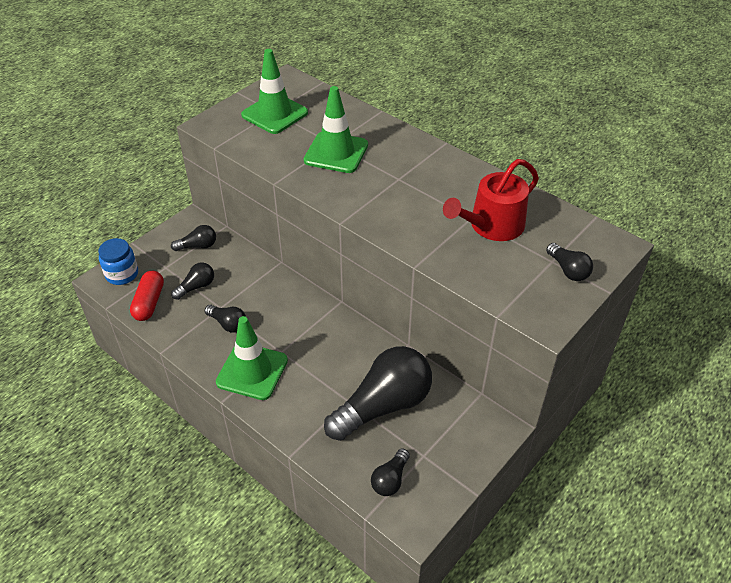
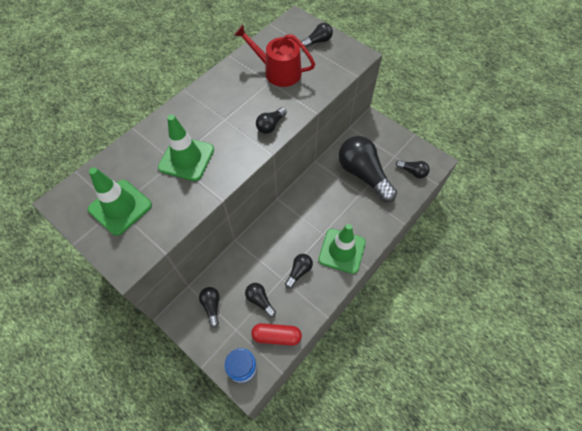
camera: 90 degrees left, 15 degrees up
red watering can [443,159,539,241] -> red watering can turned 150 degrees clockwise [234,25,315,87]
none -> black light bulb [256,107,287,134]

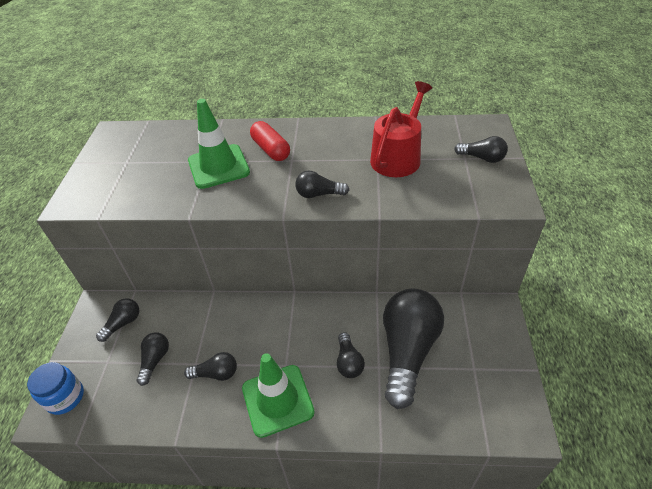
camera: 55 degrees right, 15 degrees down
green traffic cone [88,167,152,236] -> none
red watering can [234,25,315,87] -> red watering can turned 45 degrees clockwise [370,81,432,177]
red capsule [251,323,302,346] -> red capsule moved to [250,121,290,161]
black light bulb [396,160,430,178] -> black light bulb moved to [337,332,365,378]

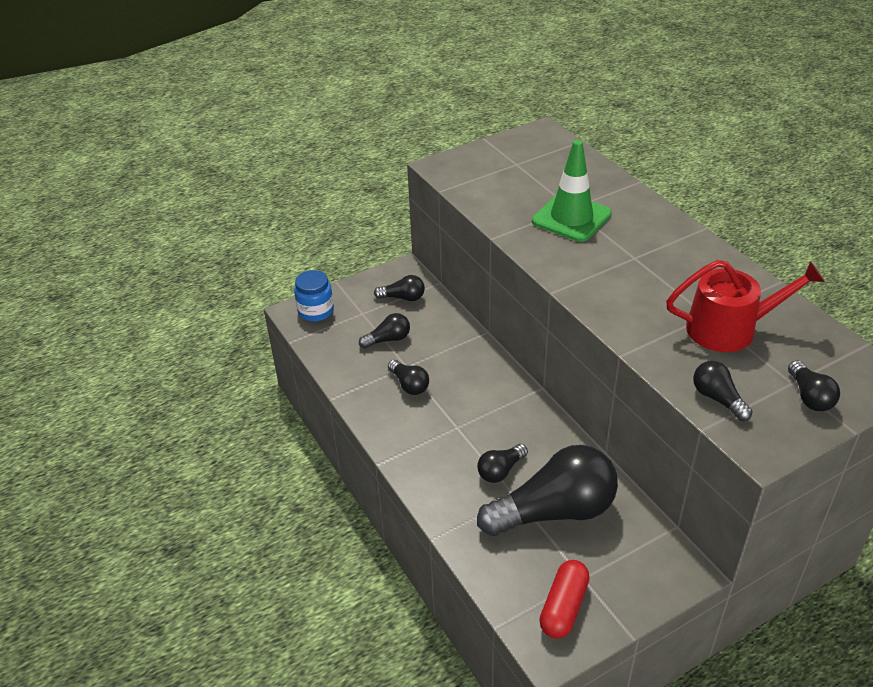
camera: 55 degrees right, 5 degrees down
green traffic cone [242,353,315,438] -> none
red capsule [250,121,290,161] -> red capsule moved to [539,560,590,639]
black light bulb [295,171,349,198] -> black light bulb moved to [693,361,753,421]

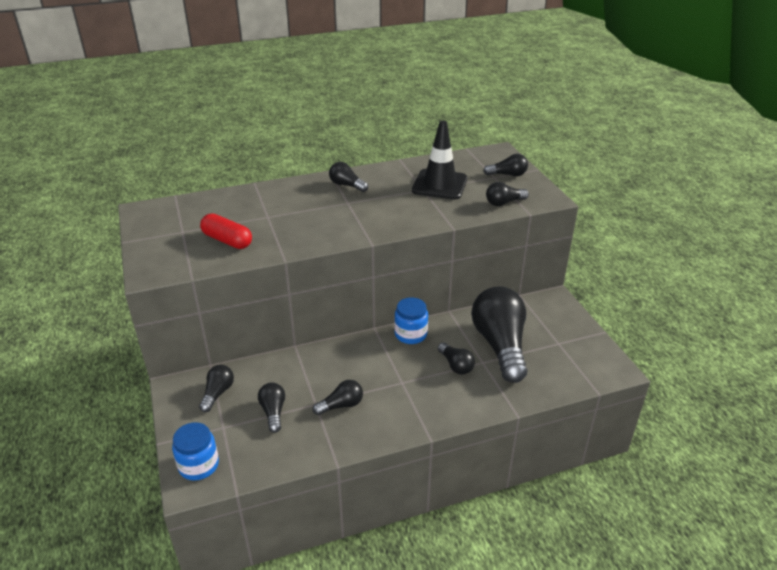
camera: 80 degrees left, 5 degrees down
green traffic cone [532,140,612,242] -> none
red capsule [539,560,590,639] -> red capsule moved to [200,214,252,249]
red watering can [666,260,825,352] -> black traffic cone [412,120,468,200]
none -> black light bulb [329,162,368,192]
none -> blue jar [394,297,428,344]

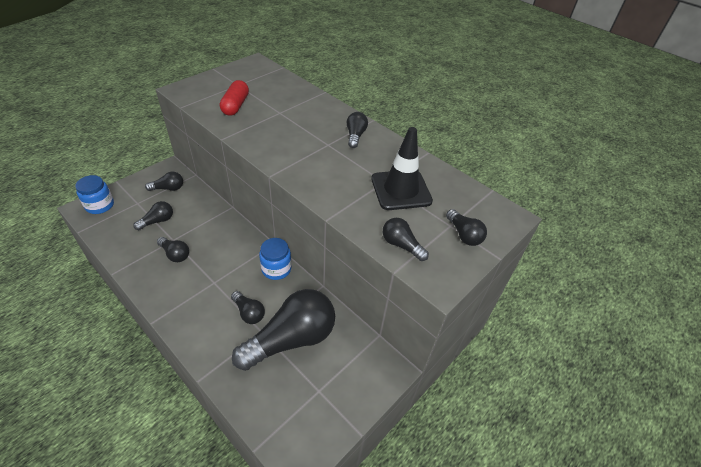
camera: 60 degrees right, 10 degrees up
black light bulb [438,342,475,375] -> black light bulb turned 75 degrees counterclockwise [231,291,265,324]

